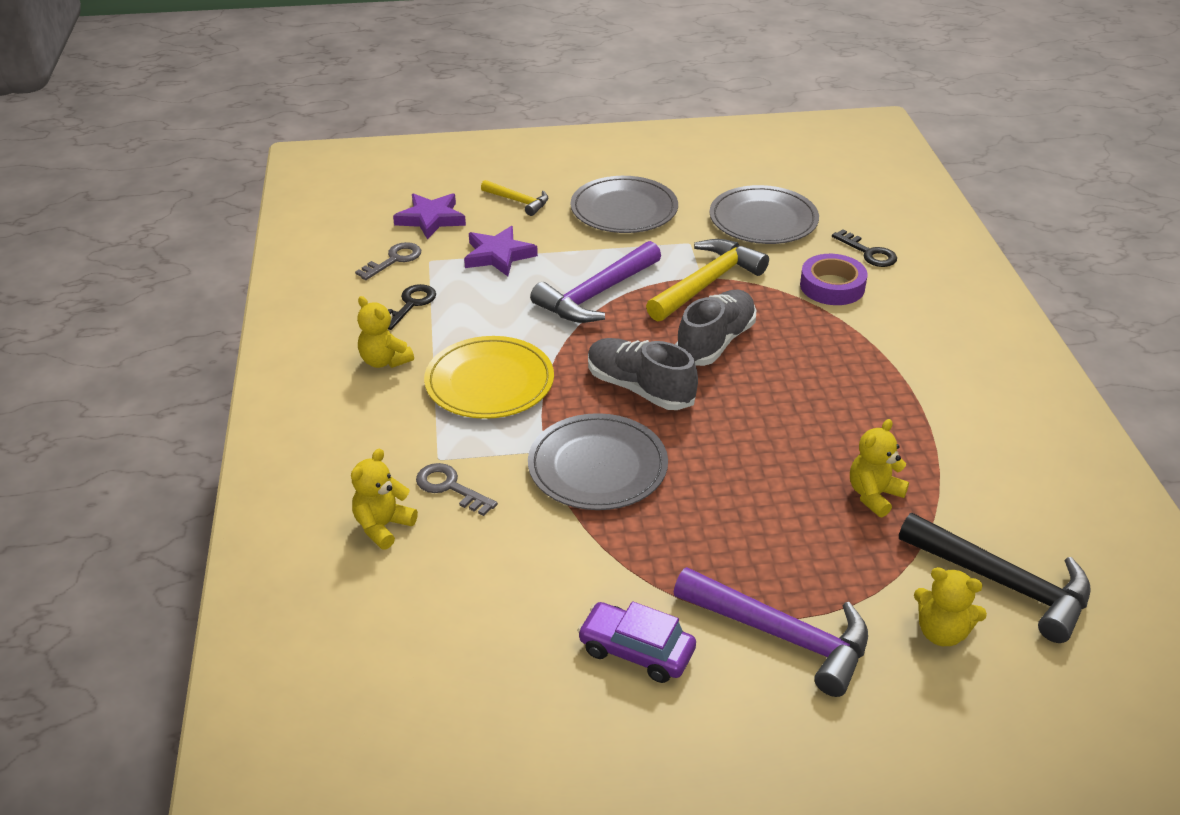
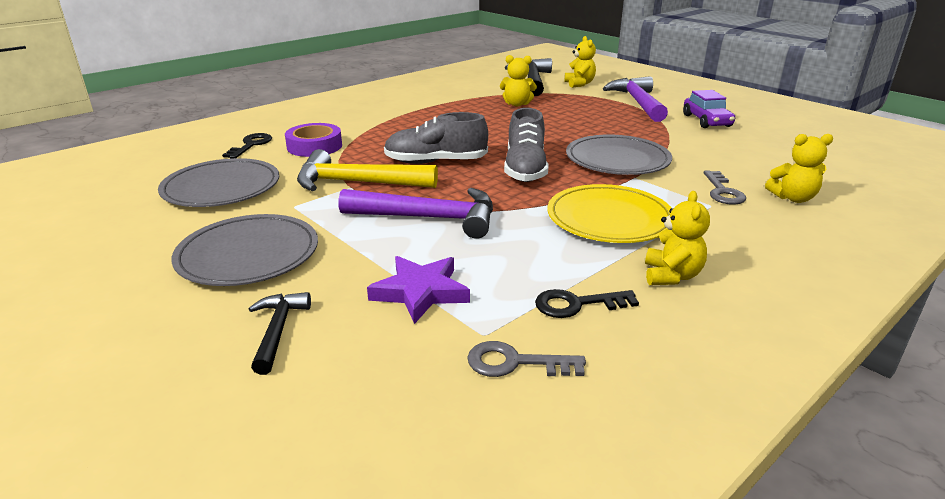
camera: 125 degrees left, 10 degrees down
purple star [393,193,466,240] -> none
yellow hammer [481,180,548,216] -> black hammer [249,292,311,375]

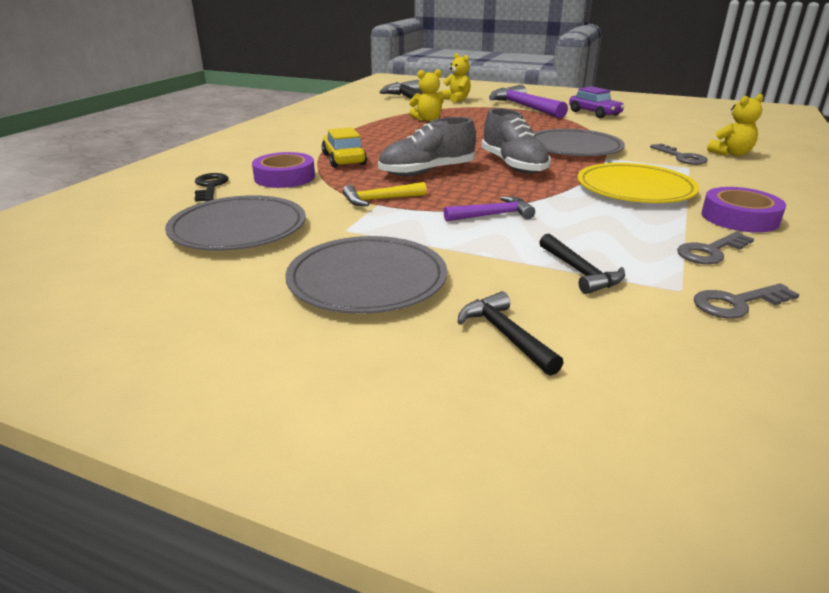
camera: 25 degrees left, 0 degrees up
yellow hammer [297,149,438,191] -> yellow hammer [342,182,427,206], size x0.55
purple hammer [339,188,493,239] -> purple hammer [444,196,535,222], size x0.55
purple star [367,256,470,324] -> black hammer [539,234,625,294]
black key [535,289,639,318] -> grey key [677,232,754,264]
yellow teddy bear [645,191,710,285] -> purple tape [701,187,786,232]
none -> yellow car [322,127,367,168]

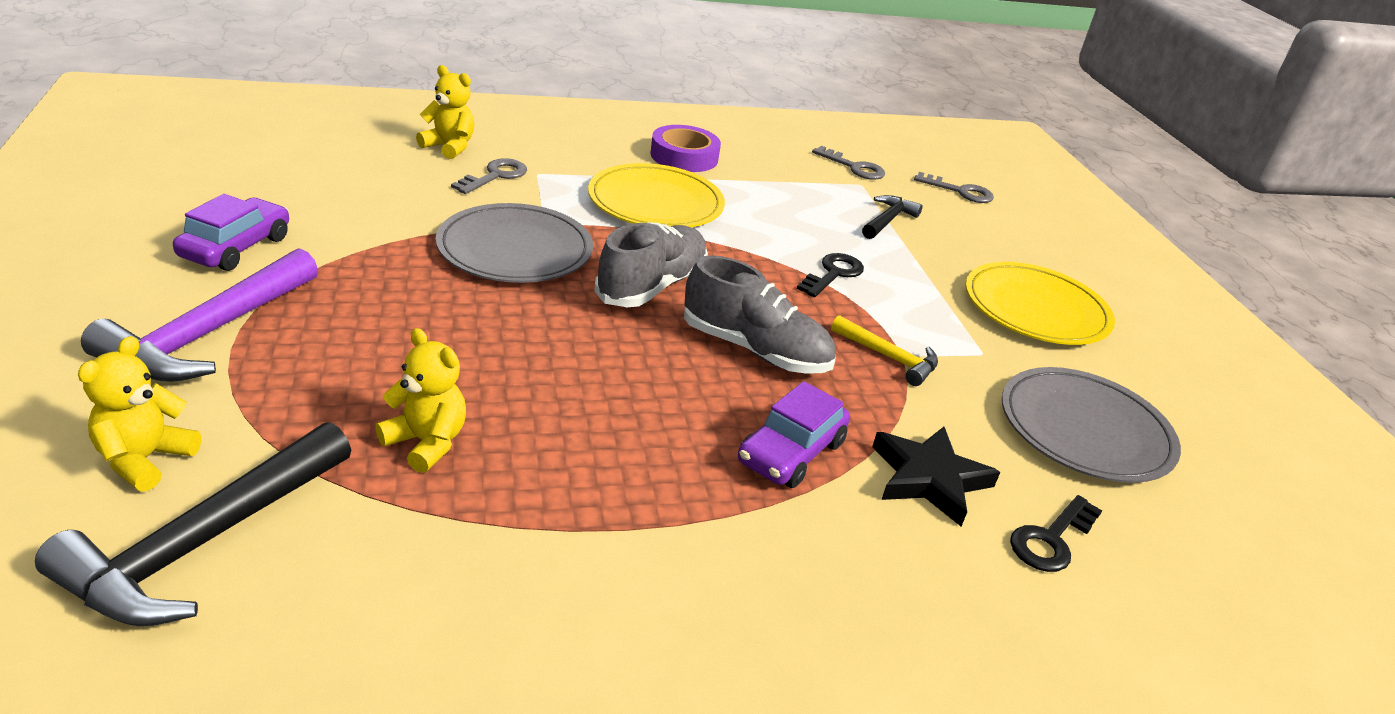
camera: 130 degrees left, 5 degrees up
purple tape [252,152,315,188] -> black star [872,427,1000,526]
grey plate [285,236,447,314] -> yellow plate [965,262,1115,345]
yellow car [322,127,367,168] -> purple car [738,381,850,488]
purple hammer [444,196,535,222] -> black key [797,253,864,297]
black hammer [458,291,564,376] -> none
grey key [677,232,754,264] -> grey key moved to [914,172,994,203]

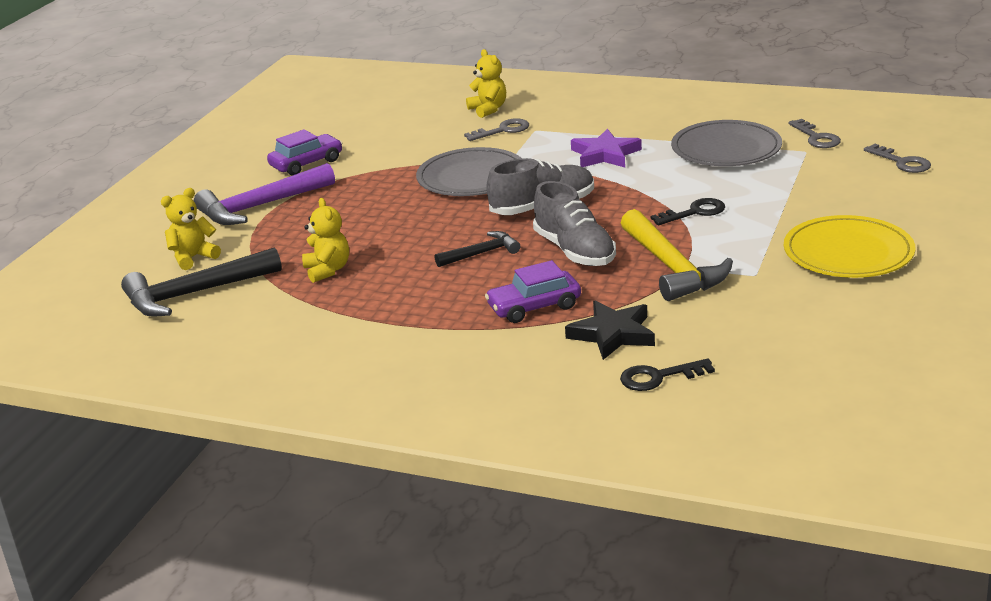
camera: 40 degrees right, 5 degrees down
yellow plate [588,163,725,227] -> purple star [571,129,642,167]
purple tape [650,125,721,172] -> none
yellow hammer [831,315,938,386] -> yellow hammer [621,209,733,301], size x1.81
black hammer [862,195,923,239] -> black hammer moved to [435,231,520,267]
grey plate [1002,367,1181,483] -> grey plate moved to [671,120,782,166]

